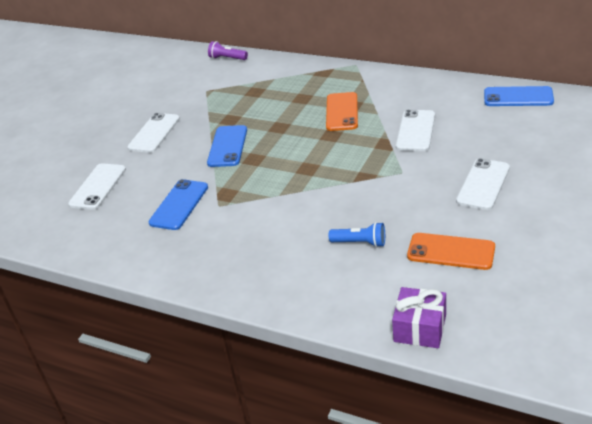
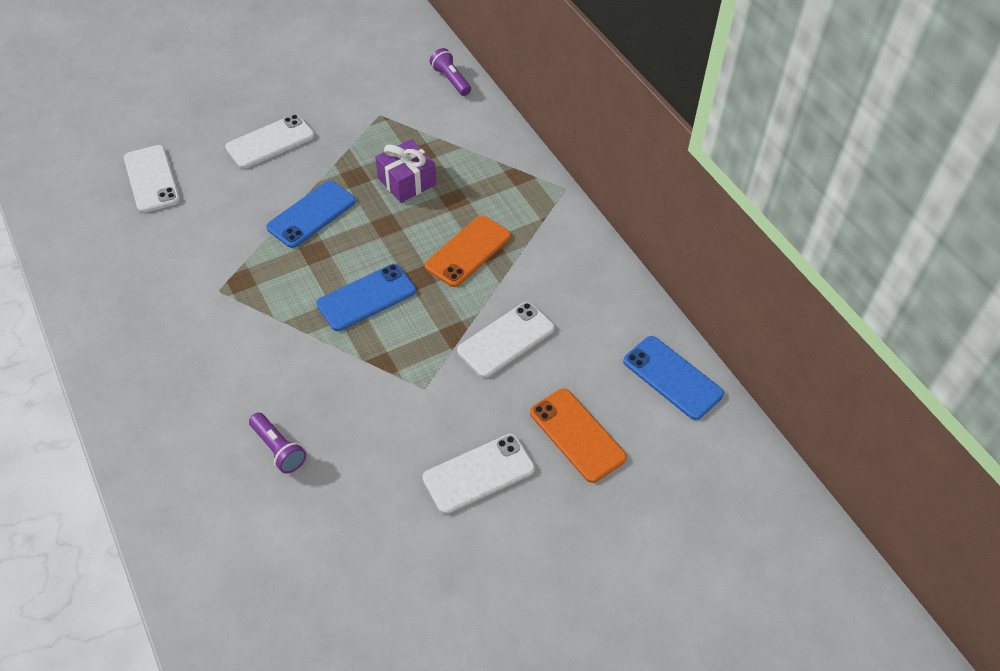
camera: 30 degrees right, 15 degrees up
white phone [68,163,126,210] -> white phone turned 75 degrees counterclockwise [124,145,180,213]
blue phone [148,179,208,230] -> blue phone moved to [316,264,416,331]
blue flashlight [329,222,385,247] -> purple flashlight [249,413,306,474]
purple gift [392,287,446,348] -> purple gift moved to [375,139,436,203]
orange phone [407,233,495,270] -> orange phone moved to [530,389,627,483]

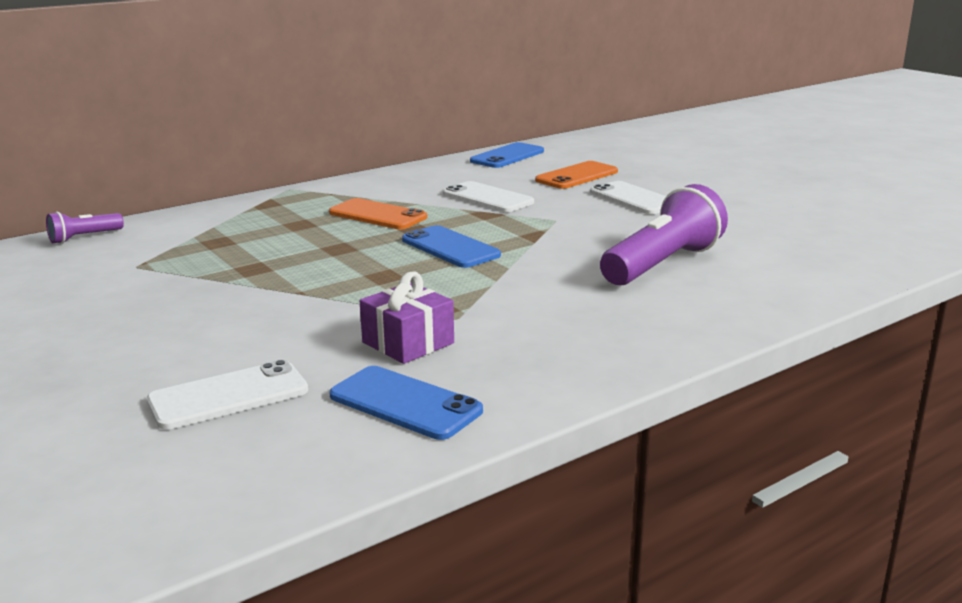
camera: 95 degrees left, 30 degrees down
white phone [225,114,315,169] -> none
purple flashlight [249,413,306,474] -> purple flashlight [600,184,728,285], size x2.02
blue phone [266,181,356,248] -> blue phone moved to [329,366,483,440]
purple gift [375,139,436,203] -> purple gift moved to [360,271,454,364]

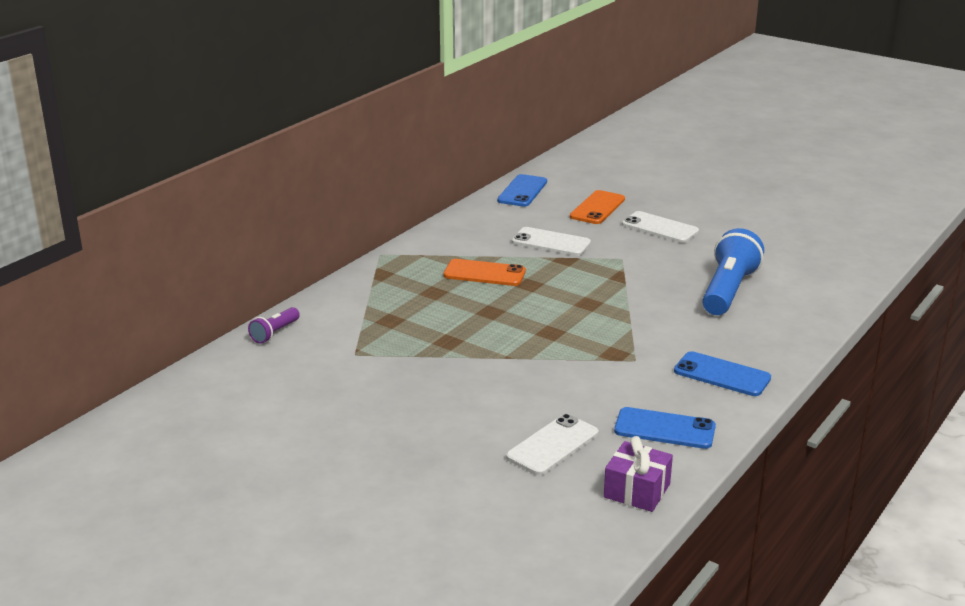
camera: 20 degrees left, 5 degrees up
purple gift [360,271,454,364] -> purple gift moved to [604,436,673,512]
blue phone [402,225,501,268] -> blue phone moved to [674,351,771,396]
purple flashlight [600,184,728,285] -> blue flashlight [702,228,764,315]

